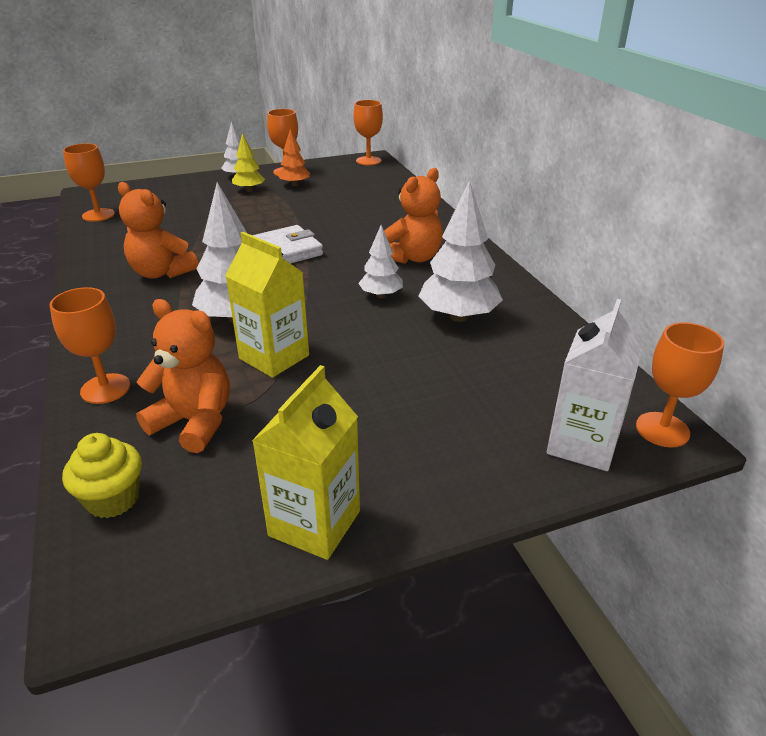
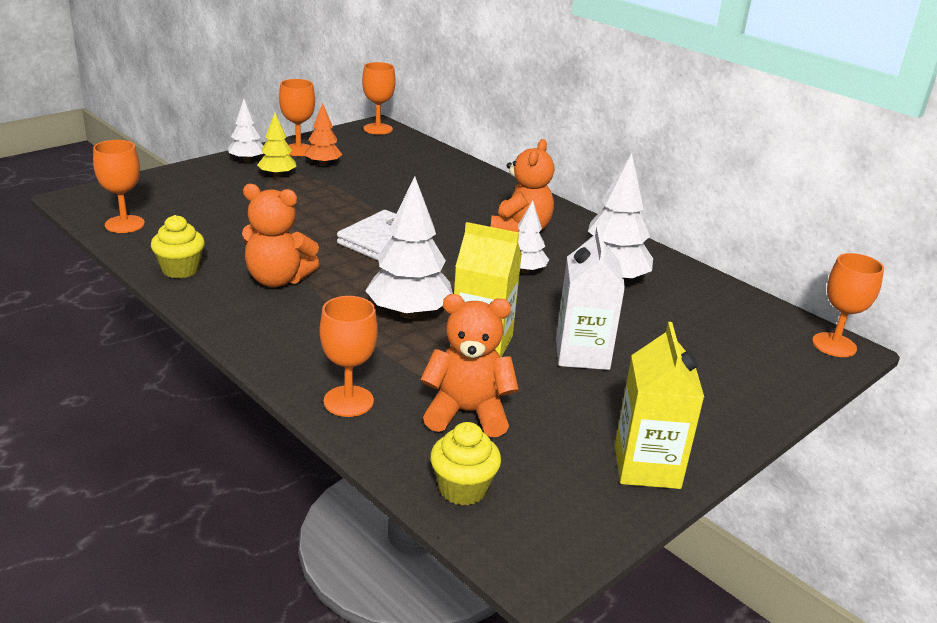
camera: 25 degrees left, 5 degrees down
white carton [547,299,643,471] -> white carton moved to [556,226,625,370]
none -> yellow cupcake [151,215,205,278]

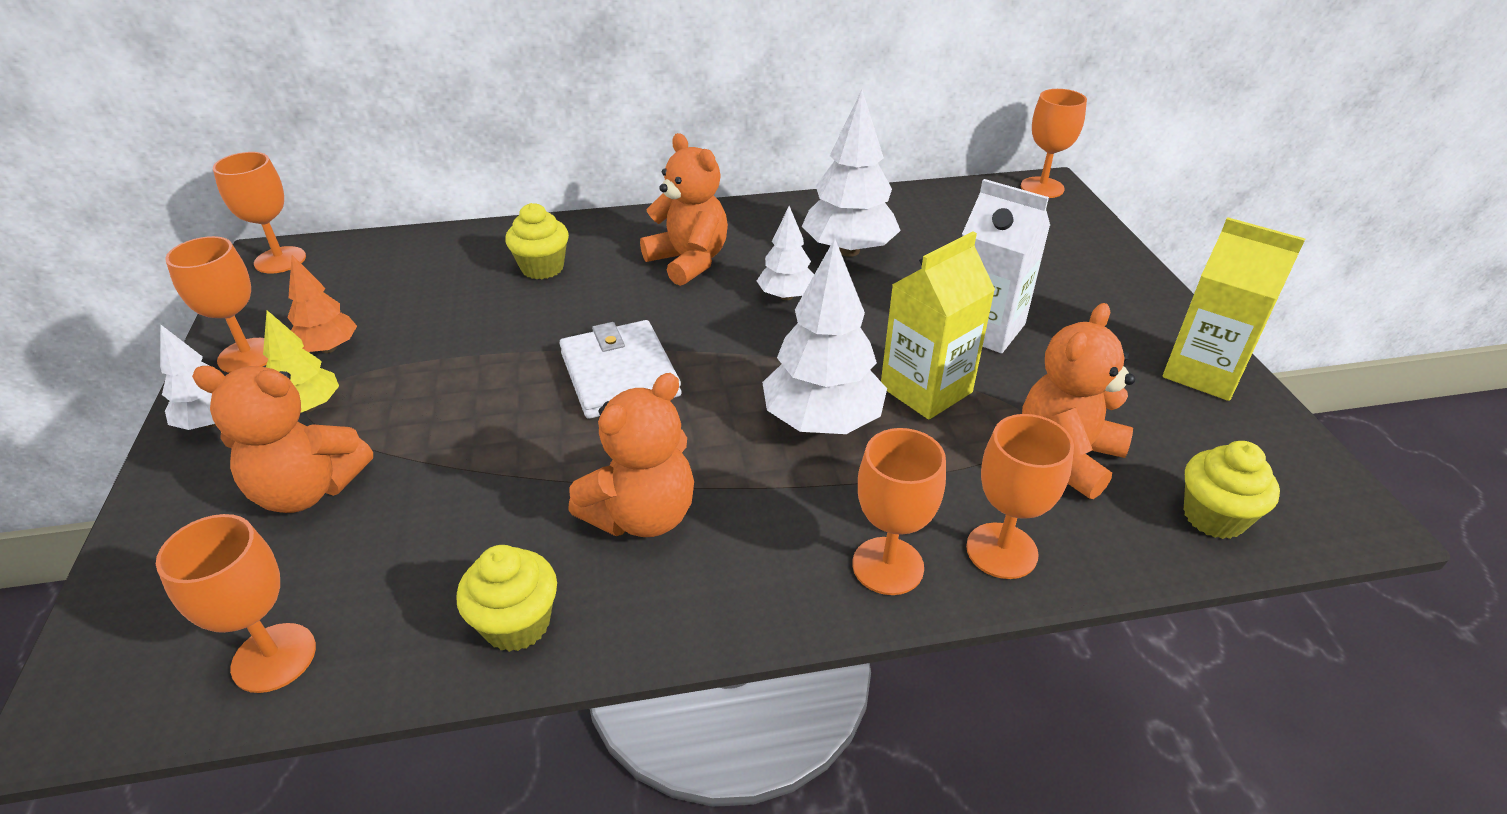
camera: 55 degrees left, 10 degrees up
none -> orange teddy bear [192,366,373,513]
none -> yellow cupcake [505,203,569,279]
none -> orange goblet [852,428,946,595]

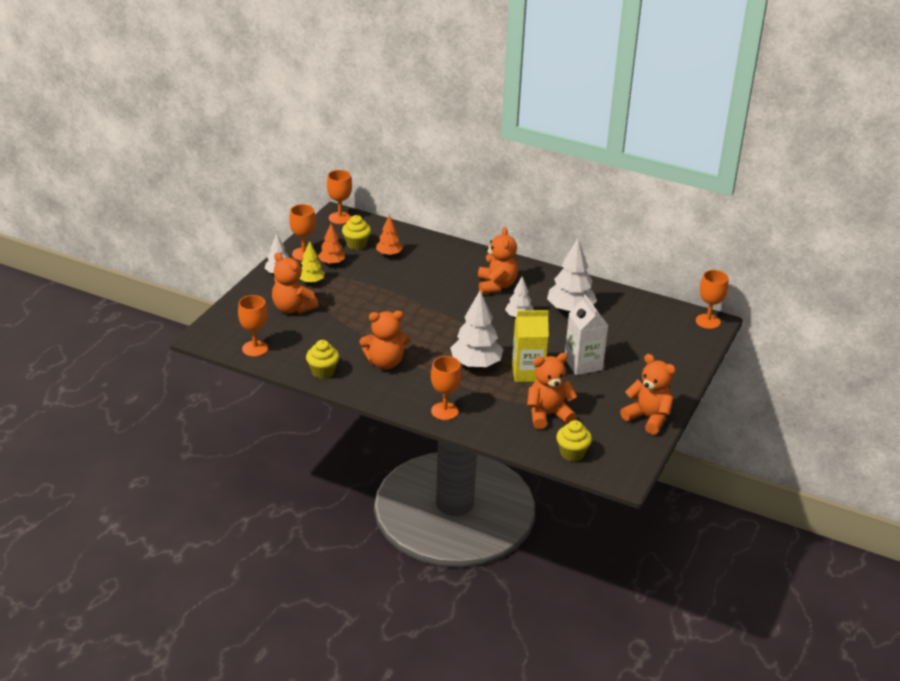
camera: 35 degrees right, 5 degrees down
yellow cupcake [505,203,569,279] -> yellow cupcake moved to [342,215,371,250]
white wallet [559,320,681,419] -> none
orange goblet [966,414,1074,579] -> none
yellow carton [1163,217,1305,401] -> orange teddy bear [620,354,676,435]
none -> orange tree [376,214,403,256]

